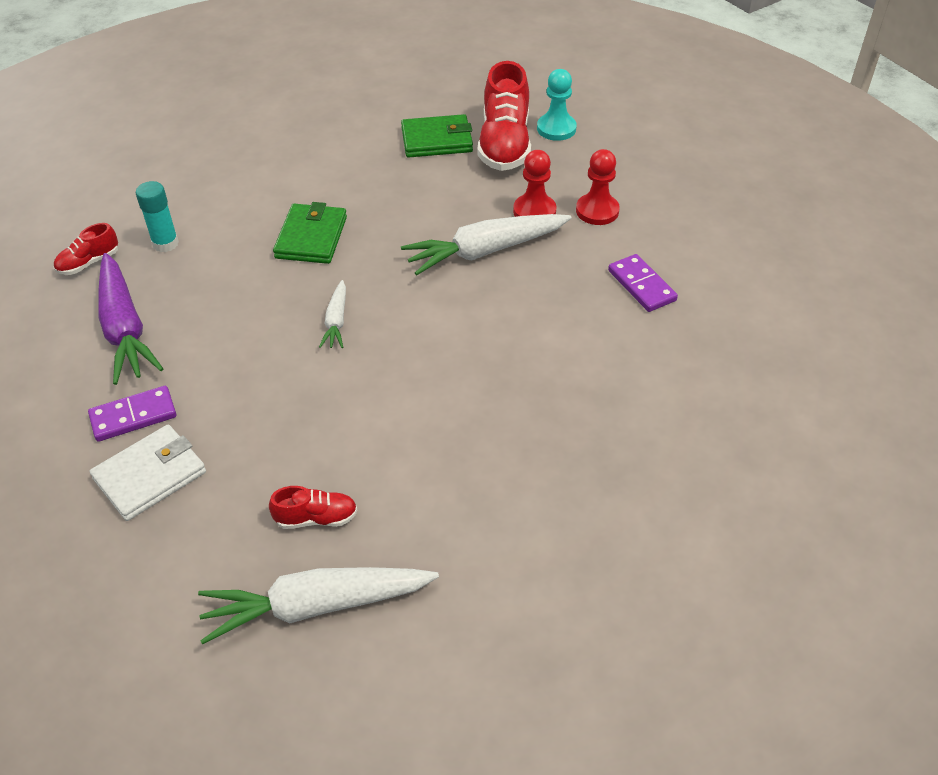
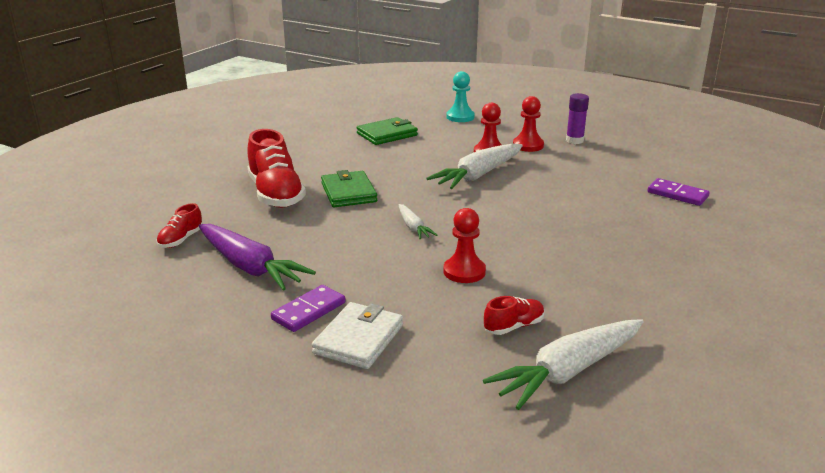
camera: 25 degrees left, 20 degrees down
turquoise glue stick [136,181,179,252] -> none
red shoe [477,61,531,171] -> red shoe moved to [247,129,306,208]
purple domino [608,254,678,312] -> purple domino moved to [647,178,709,206]
none -> red pawn [443,208,486,283]
none -> purple glue stick [566,93,589,144]

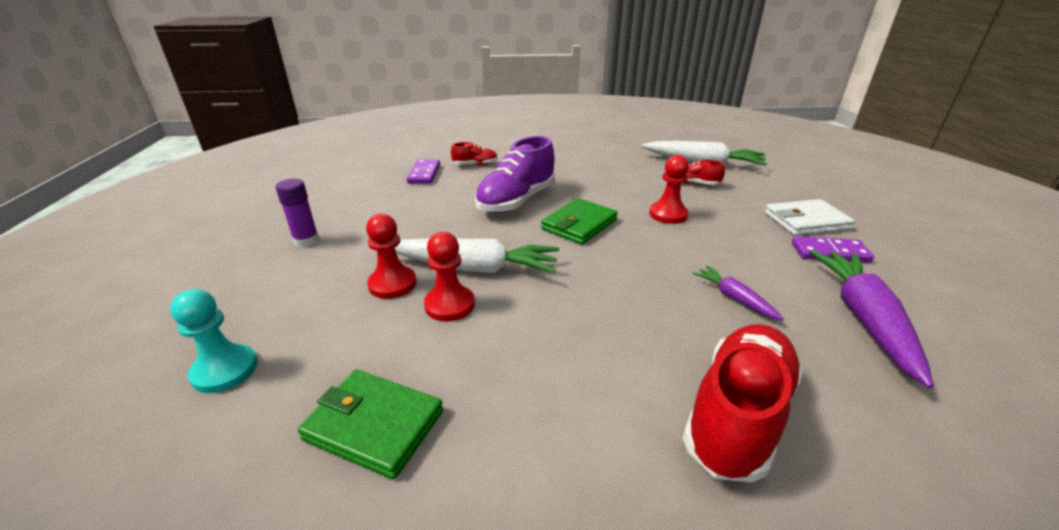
camera: 125 degrees left, 5 degrees up
red shoe [156,203,203,248] -> red shoe moved to [451,142,498,165]
green wallet [321,170,377,207] -> green wallet moved to [541,198,618,245]
white carrot [399,204,437,239] -> none
red pawn [513,96,544,152] -> red pawn moved to [424,232,475,322]
none -> purple shoe [475,136,555,213]
none -> purple carrot [692,266,784,321]

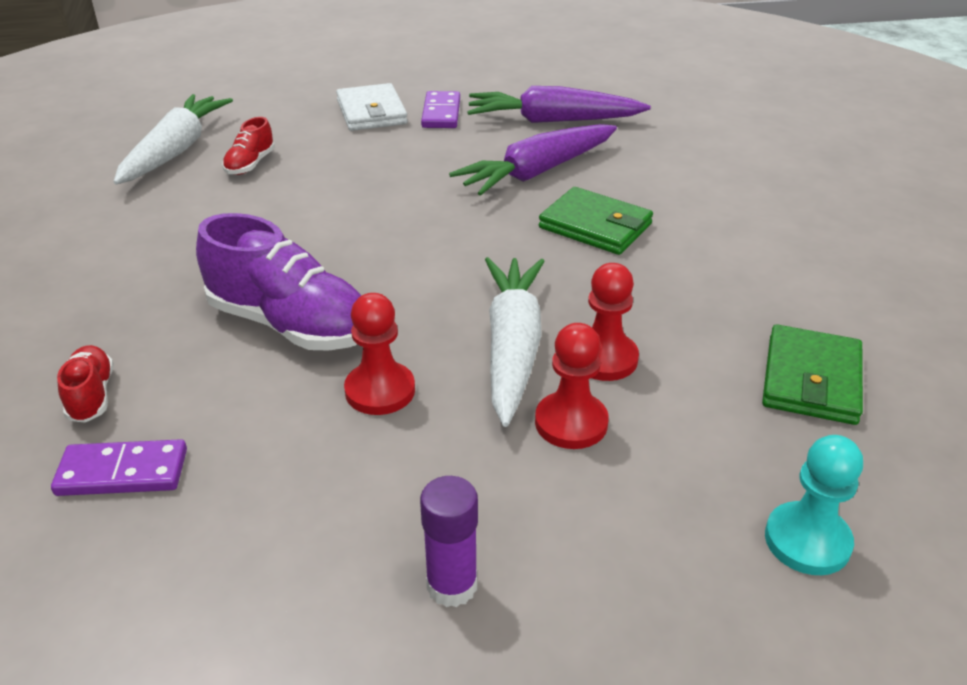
camera: 95 degrees left, 5 degrees up
green wallet [541,198,618,245] -> green wallet moved to [539,187,653,255]
red pawn [649,155,689,224] -> red pawn moved to [344,293,415,415]
red shoe [683,324,803,483] -> none
purple carrot [692,266,784,321] -> purple carrot [449,124,617,196], size x1.96

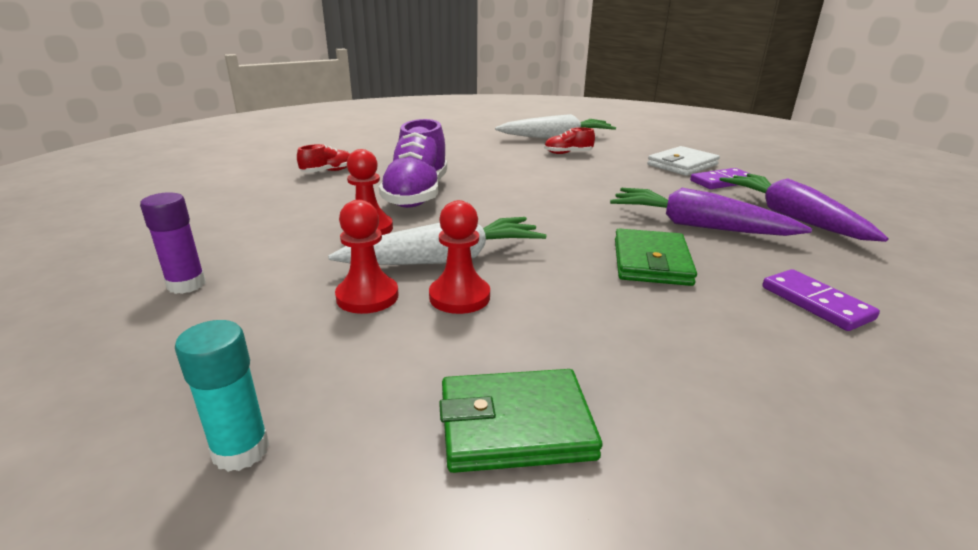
camera: 65 degrees right, 10 degrees down
purple domino [51,439,187,496] -> purple domino moved to [762,269,880,331]
turquoise pawn [765,435,863,575] -> turquoise glue stick [175,320,270,472]

